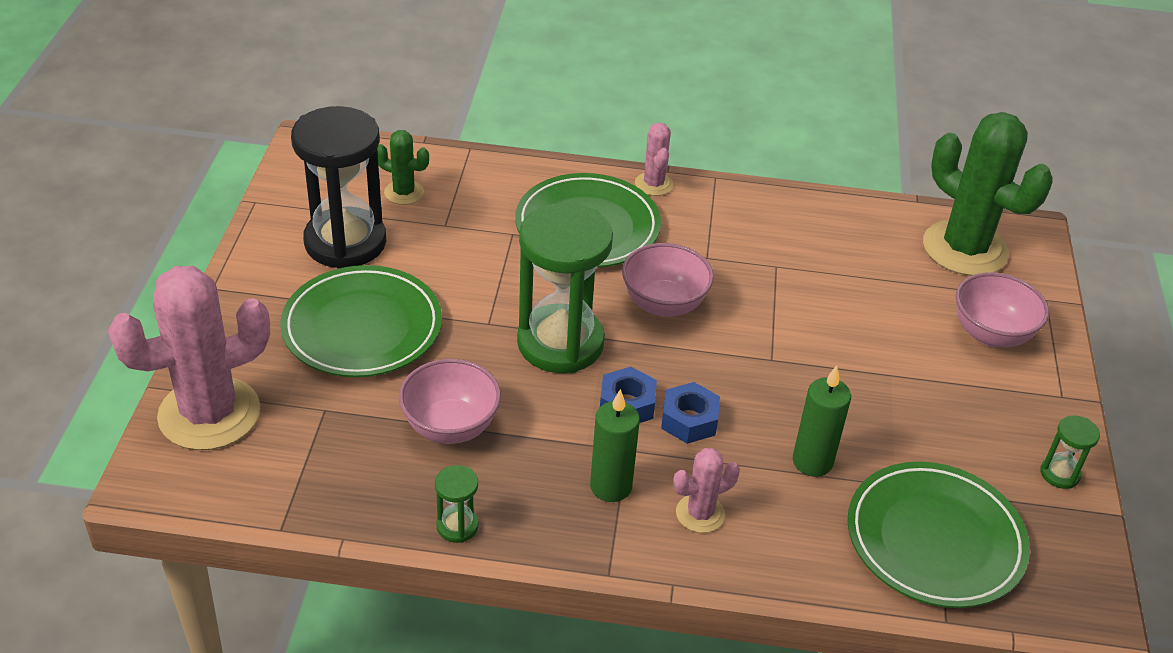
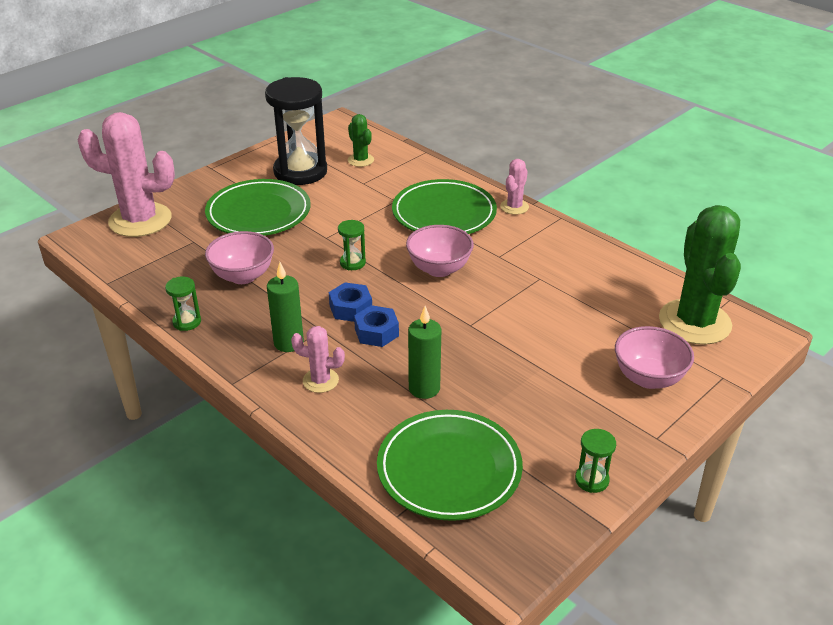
camera: 40 degrees right, 5 degrees down
green hourglass [517,203,613,373] -> green hourglass [338,220,366,270], size x0.42

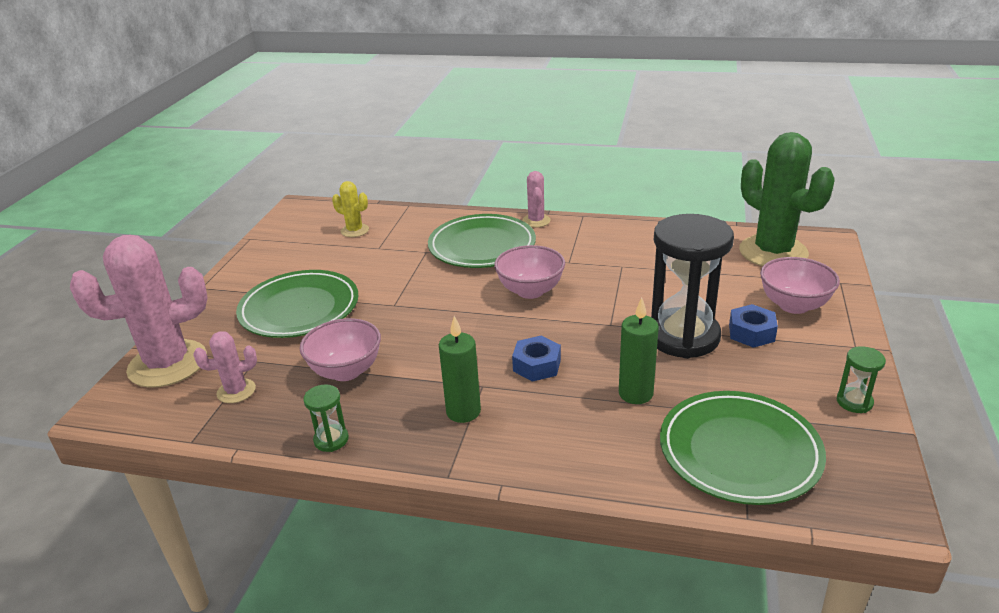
camera: 30 degrees left, 5 degrees down
black hourglass [265,77,327,185] -> black hourglass moved to [651,214,734,359]
pink cactus [291,326,345,393] -> pink cactus moved to [194,332,257,403]
blue nut [329,282,372,322] -> blue nut moved to [729,304,778,348]
green hourglass [338,220,366,270] -> none
green cactus [348,114,374,167] -> yellow cactus [332,181,369,237]

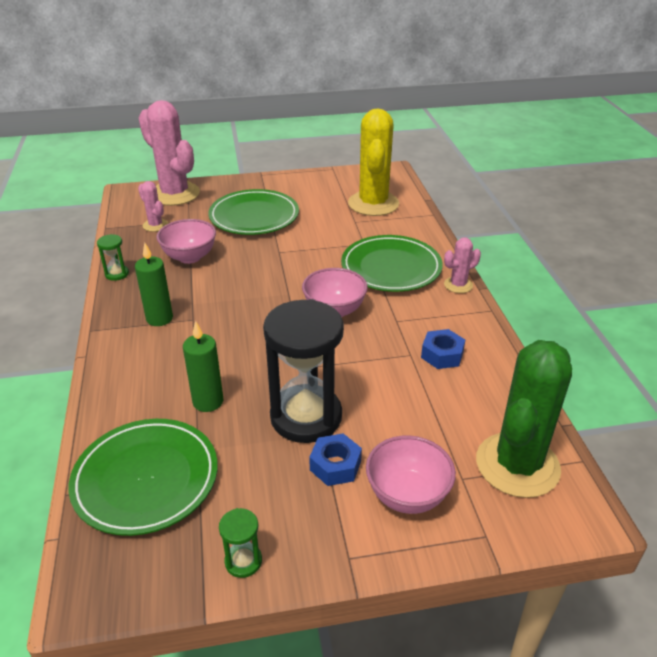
camera: 65 degrees right, 5 degrees up
yellow cactus [332,181,369,237] -> yellow cactus [348,108,399,216], size x2.12
blue nut [512,336,561,382] -> blue nut moved to [421,329,465,369]

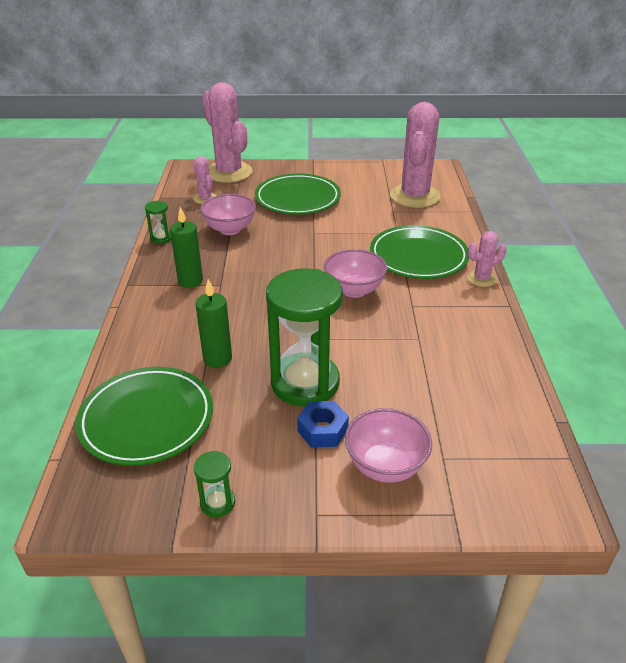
camera: 10 degrees right, 0 degrees up
black hourglass [263,299,344,443] -> green hourglass [266,269,343,406]
yellow cactus [348,108,399,216] -> pink cactus [390,102,440,208]
blue nut [421,329,465,369] -> none
green cactus [476,340,572,498] -> none

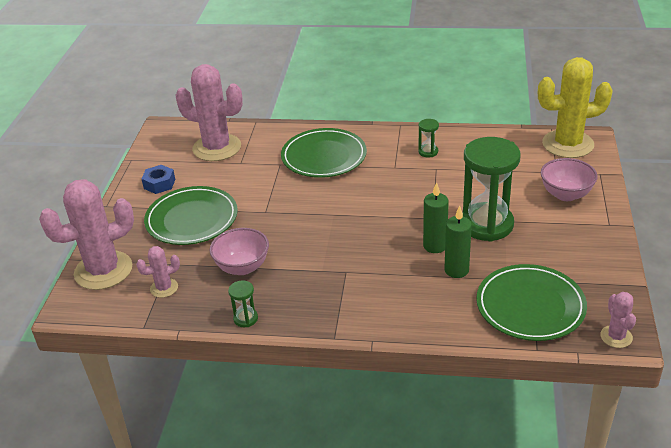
camera: 80 degrees left, 0 degrees up
green candle [170,207,203,288] -> green candle moved to [423,182,449,253]
green hourglass [194,451,235,517] -> green hourglass moved to [418,119,439,157]
blue nut [297,401,349,447] -> blue nut moved to [142,165,175,194]
pink bowl [324,249,387,298] -> none
pink cactus [467,231,507,287] -> pink cactus moved to [600,292,636,348]
none -> yellow cactus [538,57,613,158]

